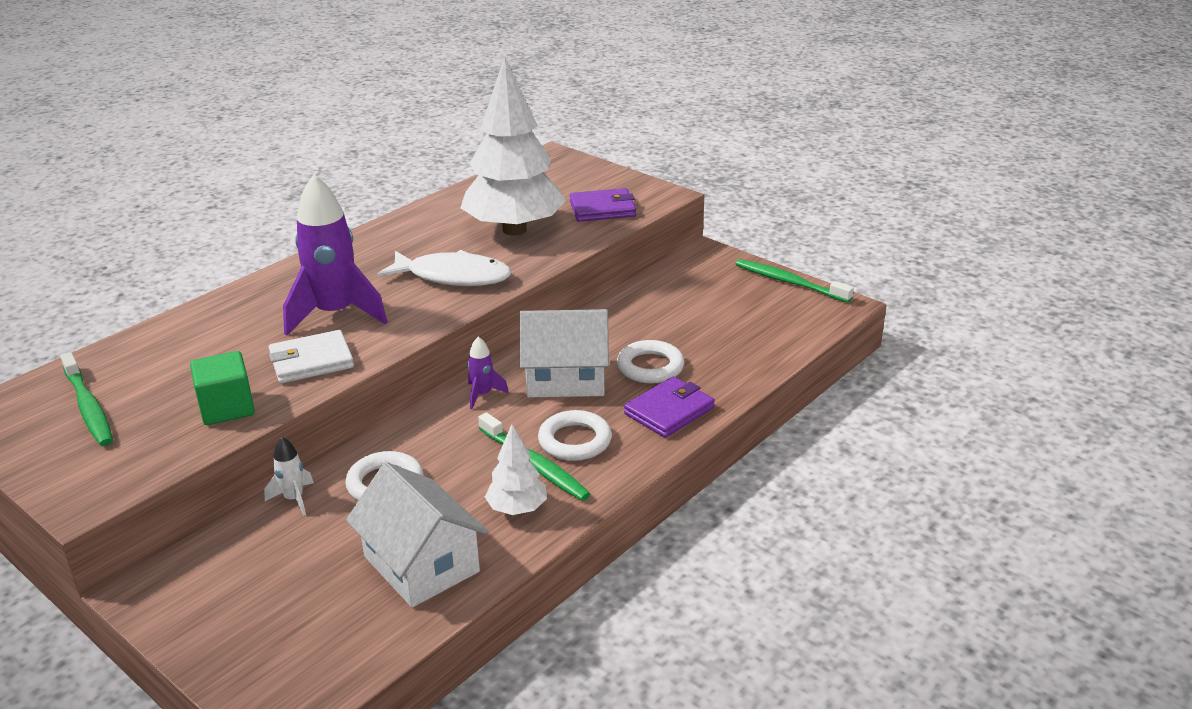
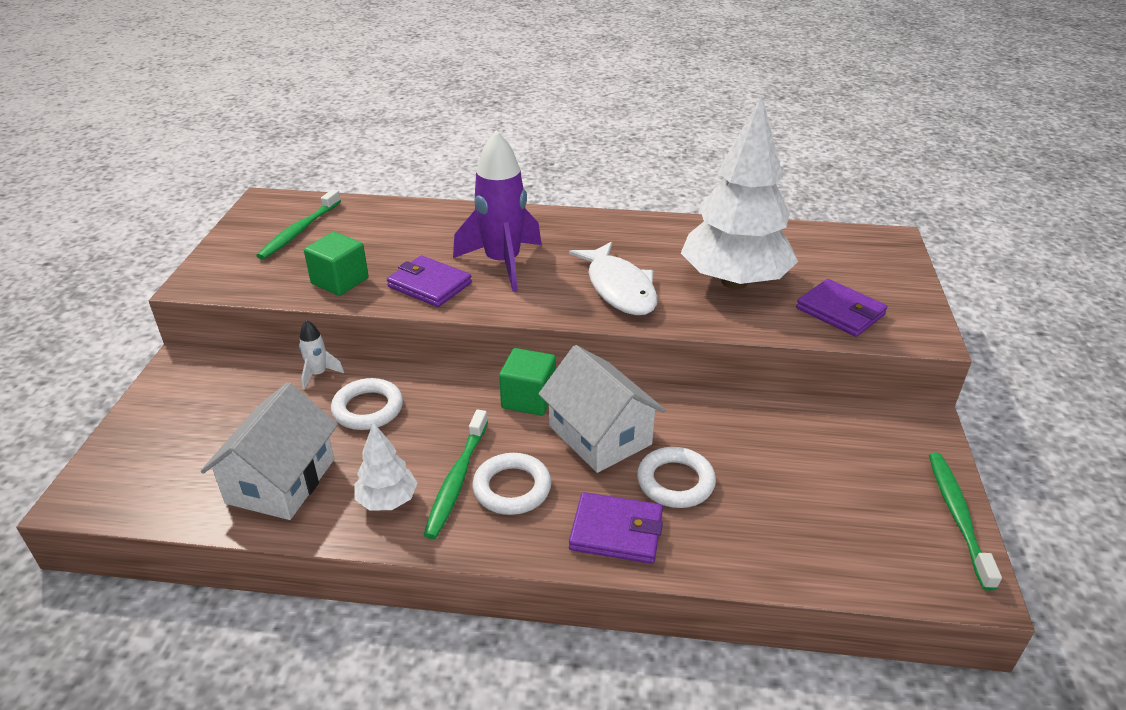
camera: 55 degrees right, 5 degrees up
white wallet [269,330,354,383] -> purple wallet [387,255,472,307]
purple rocket [467,336,509,409] -> green cube [499,348,556,416]

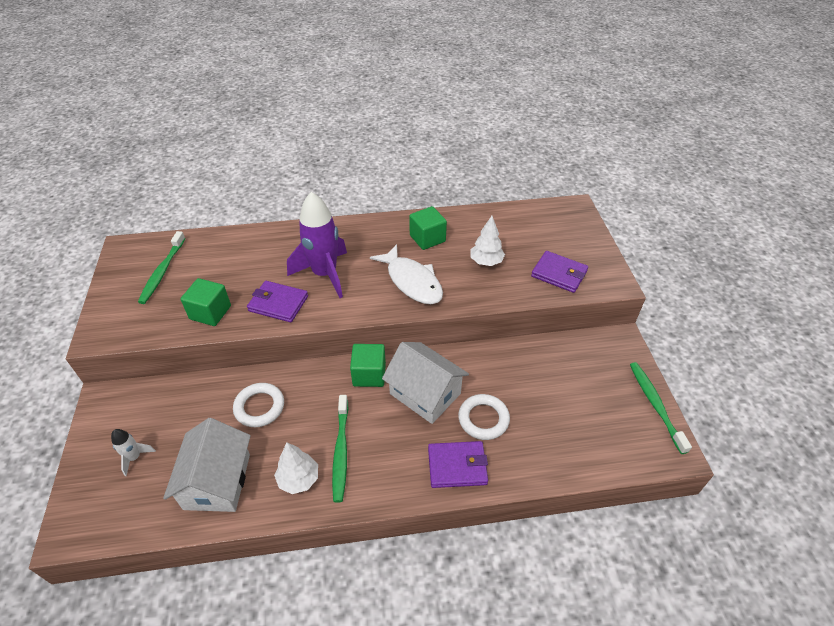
camera: 15 degrees left, 10 degrees up
white rocket [299,320,344,390] -> white rocket moved to [111,429,156,476]
white ring [472,453,551,515] -> none
white tree [681,96,798,289] -> white tree [470,216,505,266], size x0.45
none -> green cube [409,206,447,250]

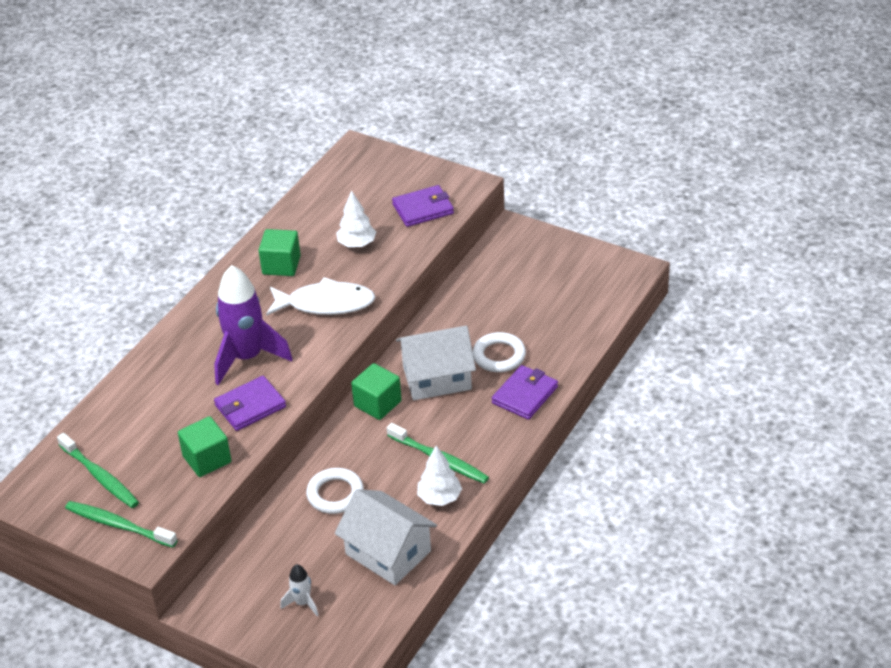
camera: 50 degrees left, 5 degrees down
green toothbrush [630,362,692,454] -> green toothbrush moved to [65,501,177,548]

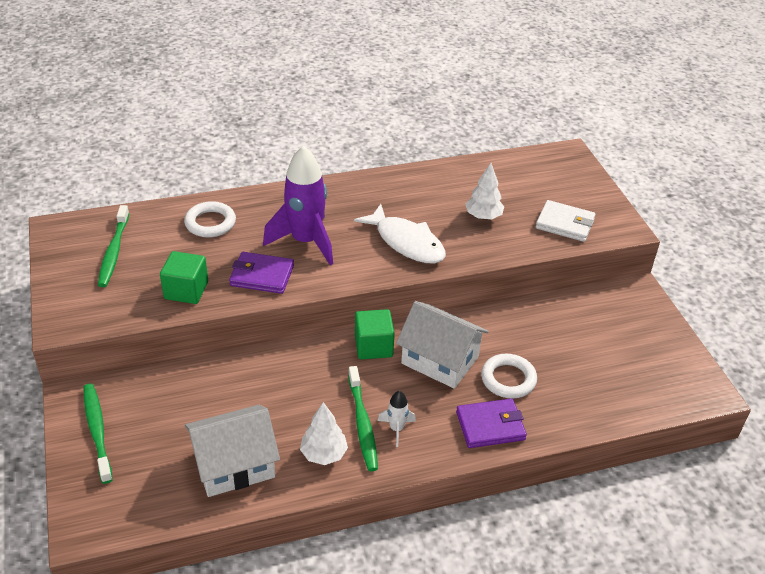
camera: 40 degrees right, 0 degrees up
green toothbrush [65,501,177,548] -> green toothbrush moved to [84,384,113,484]
green cube [259,229,301,276] -> none
white rocket [280,564,318,616] -> white rocket moved to [377,391,416,447]
white ring [306,468,364,514] -> white ring moved to [184,201,236,238]
white house [335,489,437,585] -> white house turned 75 degrees clockwise [185,405,280,497]
purple wallet [392,185,454,227] -> white wallet [536,200,596,242]

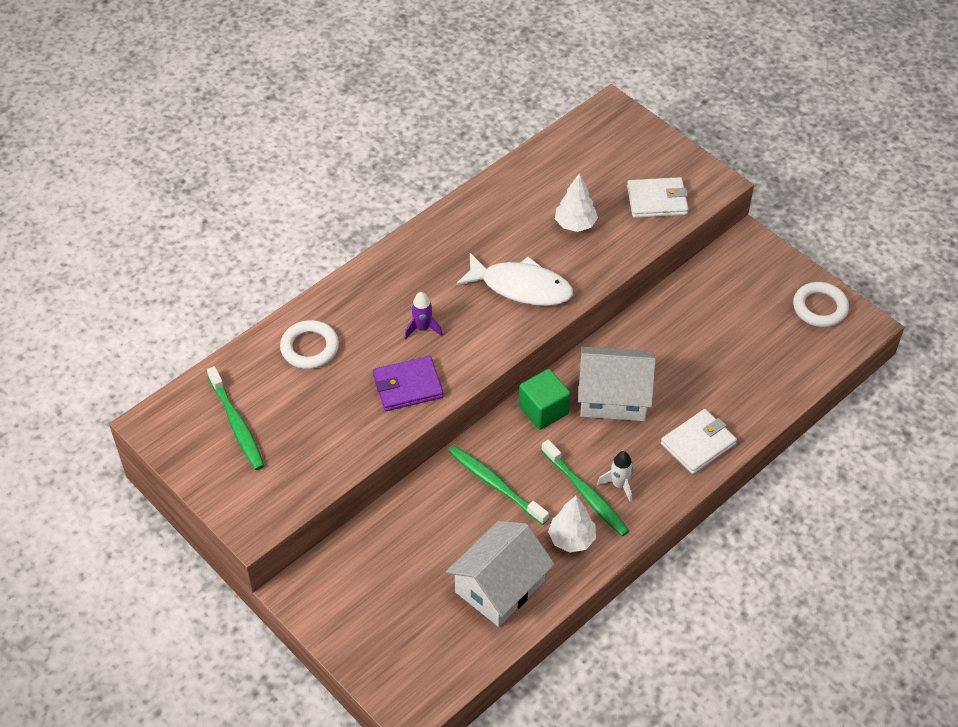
camera: 25 degrees left, 10 degrees up
green toothbrush [84,384,113,484] -> green toothbrush moved to [448,445,549,525]
green cube [160,251,208,304] -> none
purple rocket [263,146,333,265] -> purple rocket [405,292,443,339], size x0.45
purple wallet [456,398,527,448] -> white wallet [661,409,737,474]
white ring [481,354,537,399] -> white ring moved to [793,282,849,327]

